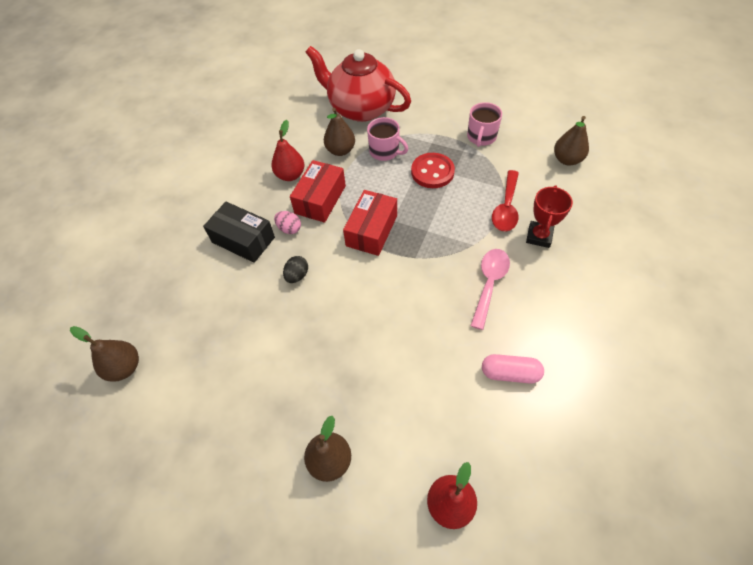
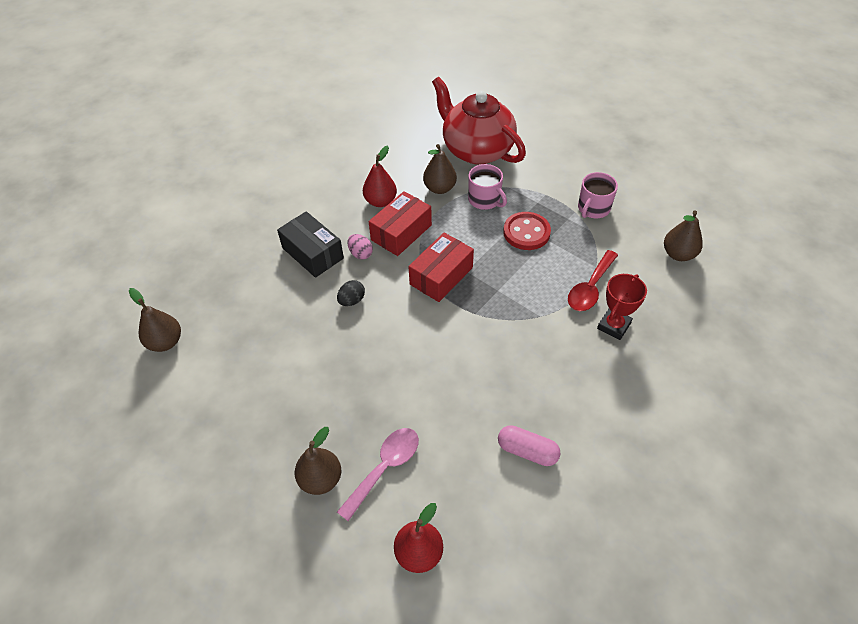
camera: 15 degrees right, 5 degrees down
pink spoon [470,249,510,330] -> pink spoon moved to [337,428,419,521]

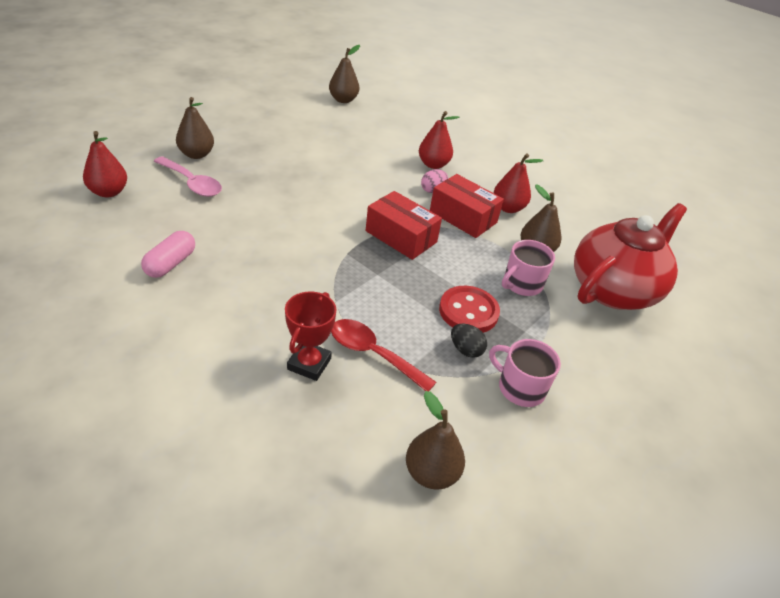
camera: 85 degrees right, 10 degrees down
black box [277,211,344,278] -> red pear [419,111,459,169]
black egg [337,280,365,306] -> black egg moved to [451,324,487,358]
red trophy [597,274,647,340] -> red trophy turned 75 degrees clockwise [285,291,337,381]

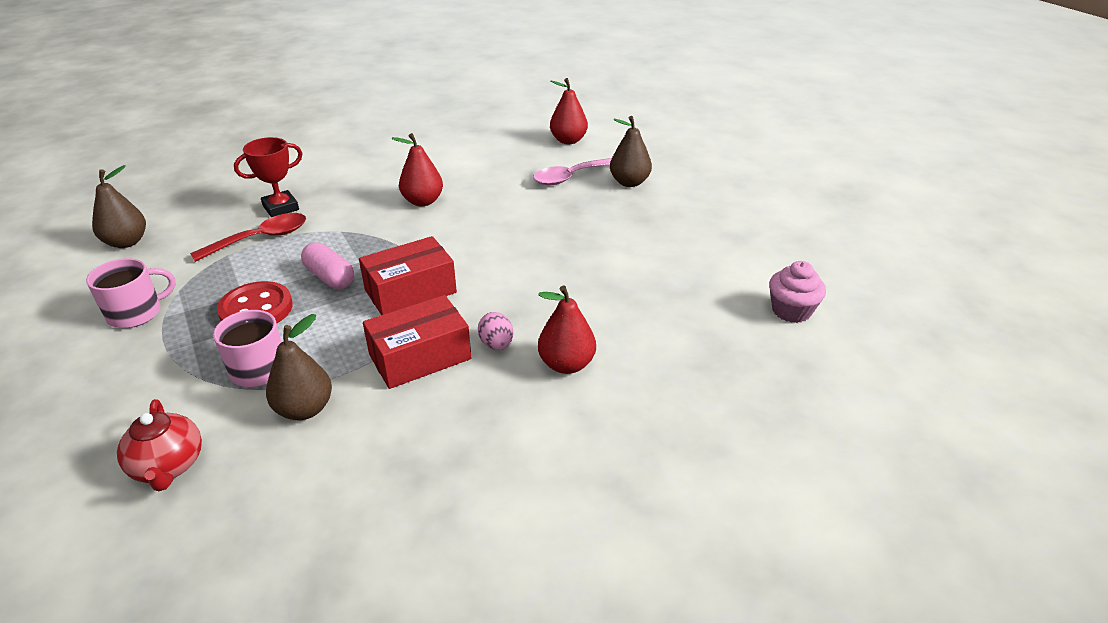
camera: 115 degrees right, 5 degrees down
pink capsule [141,231,195,278] -> pink capsule moved to [301,242,354,289]
red trophy [285,291,337,381] -> red trophy turned 75 degrees counterclockwise [234,137,303,217]
brown pear [329,45,360,103] -> pink cupcake [769,261,826,323]
black egg [451,324,487,358] -> none
red pear [494,153,543,213] -> red pear moved to [391,133,443,206]
red teapot [574,203,687,310] -> red teapot [117,399,202,491], size x0.49

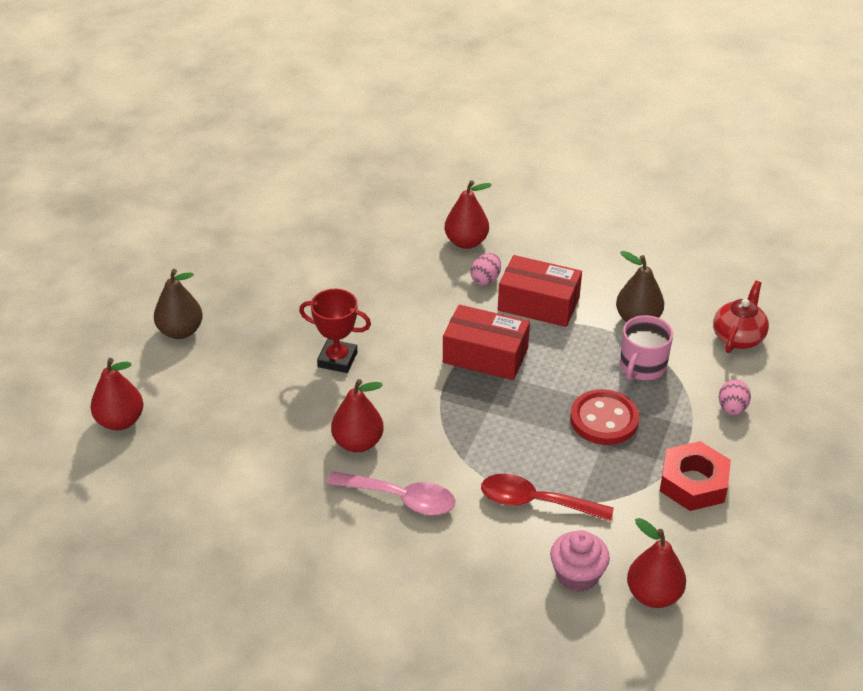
camera: 130 degrees left, 5 degrees up
pink mug [86,258,176,328] -> red nut [660,441,731,511]
brown pear [92,165,146,248] -> red pear [627,518,686,608]
red trophy [234,137,303,217] -> red trophy moved to [299,289,371,373]
pink capsule [301,242,354,289] -> none
pink spoon [533,158,612,185] -> pink spoon moved to [327,471,456,515]
pink cupcake [769,261,826,323] -> pink cupcake moved to [550,530,610,592]
none -> pink egg [719,379,751,415]

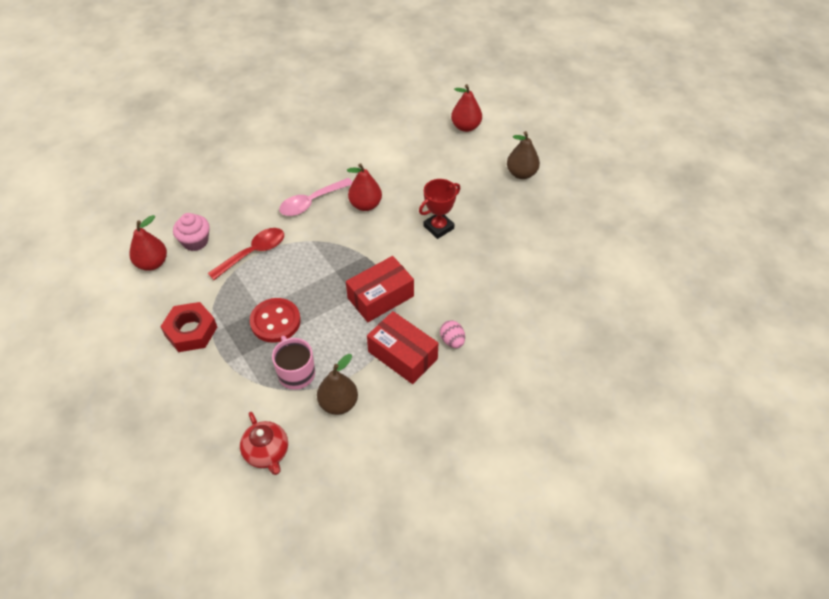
camera: 125 degrees right, 10 degrees up
red pear [445,180,492,249] -> none
red box [498,255,582,327] -> red box turned 75 degrees clockwise [367,311,438,384]
pink egg [719,379,751,415] -> none

